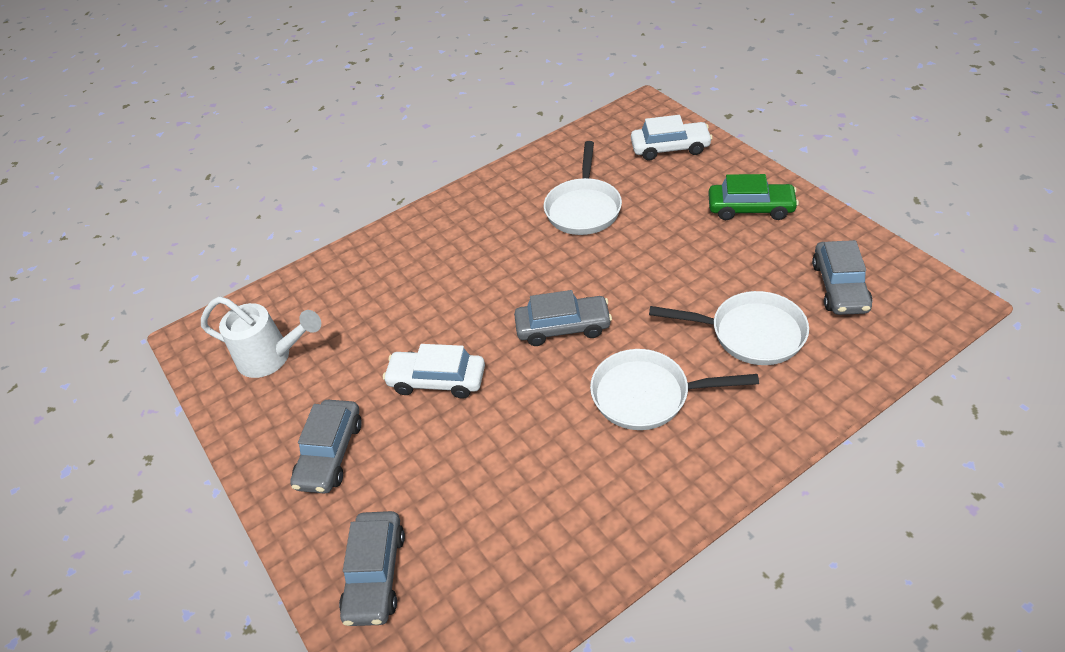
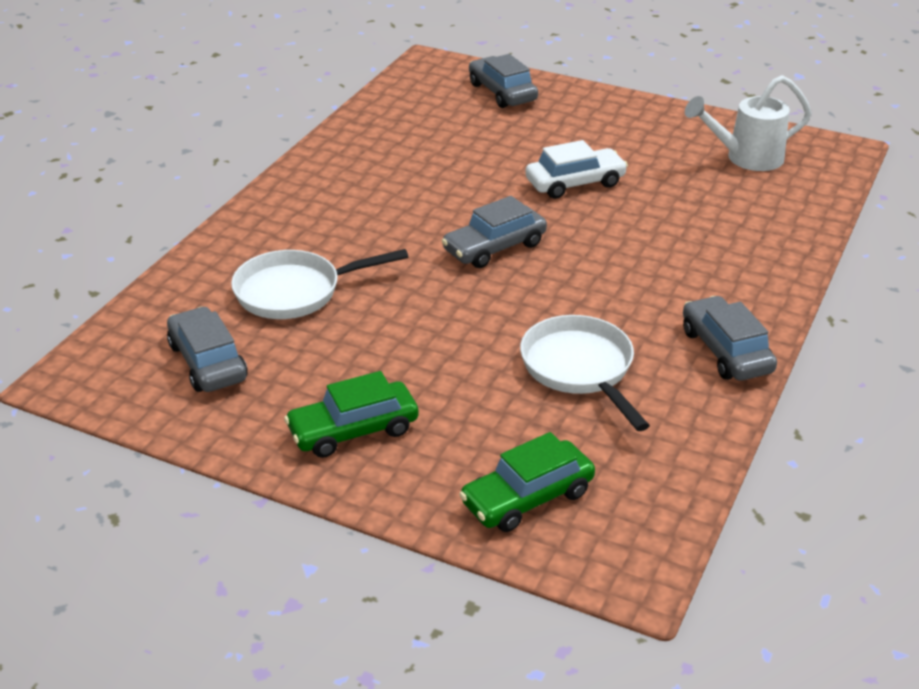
camera: 145 degrees right, 10 degrees down
grey car [290,400,362,494] -> grey car moved to [683,296,777,381]
white pan [590,349,759,430] -> none
white car [631,115,713,160] -> green car [459,432,595,532]

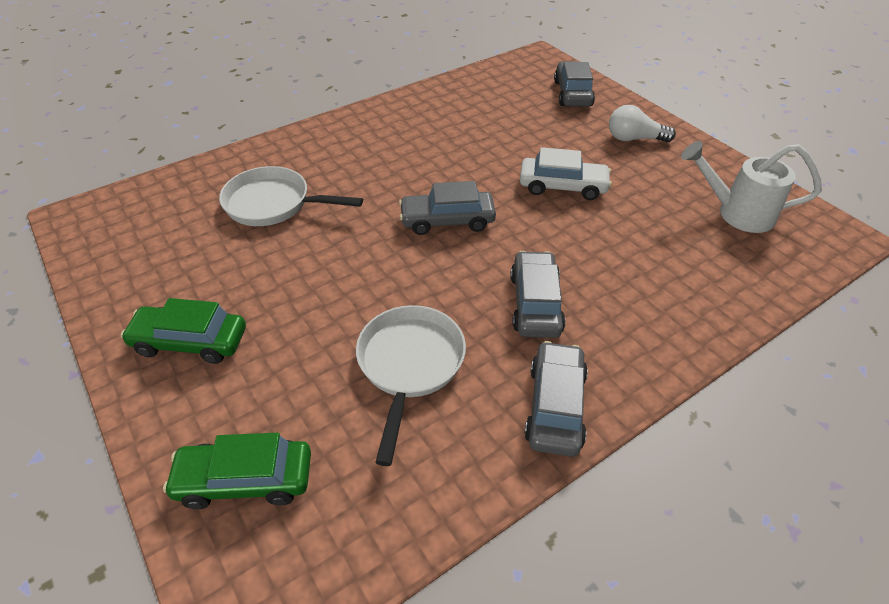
camera: 30 degrees right, 10 degrees up
grey car [167,307,247,392] -> grey car moved to [510,251,566,338]
none -> white light bulb [609,105,676,142]

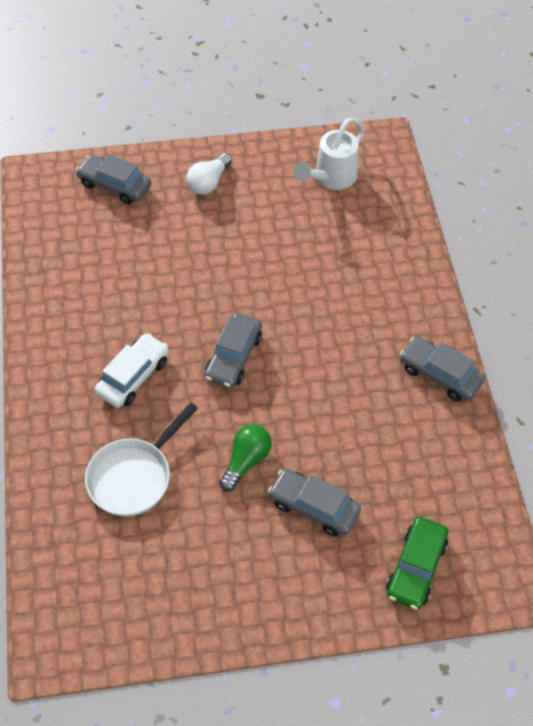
camera: 65 degrees left, 10 degrees up
green car [121,298,246,364] -> none
white pan [356,305,466,466] -> none
grey car [510,251,566,338] -> grey car moved to [268,468,361,537]
white car [520,147,612,200] -> white car moved to [94,333,169,408]
none -> green light bulb [219,424,272,492]

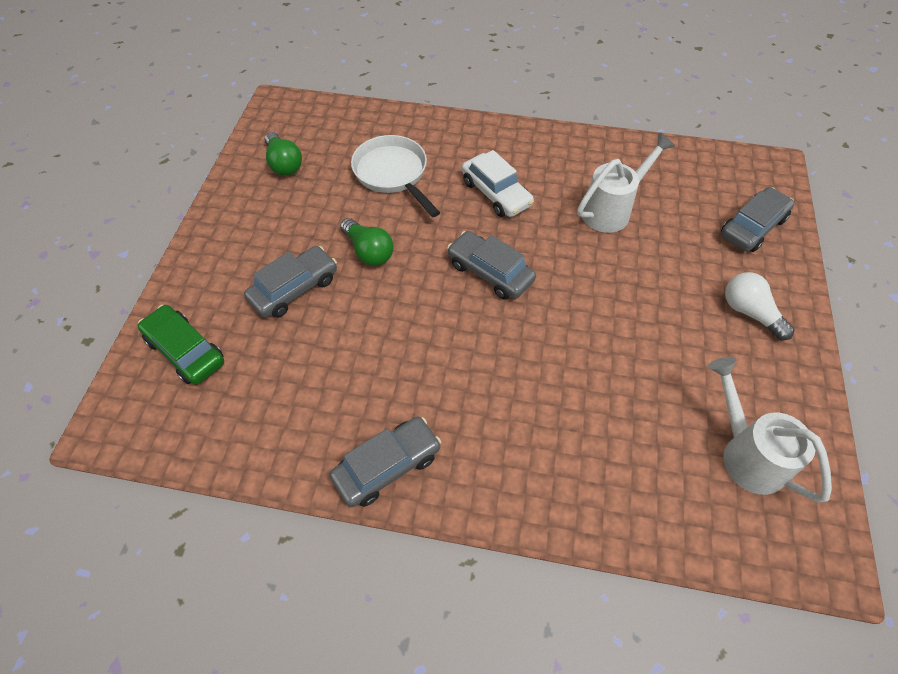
camera: 110 degrees right, 0 degrees up
none -> green light bulb [265,132,302,176]
none -> white watering can [577,133,675,233]

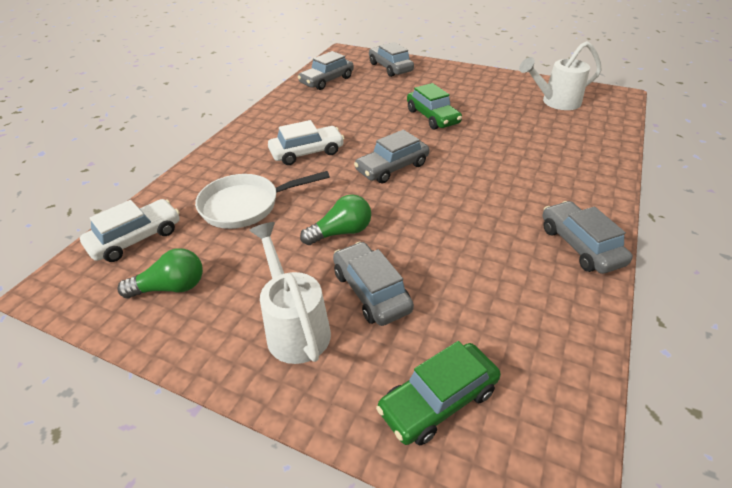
camera: 75 degrees left, 15 degrees down
white watering can [577,133,675,233] -> white watering can moved to [249,222,331,364]
white light bulb [725,272,795,340] -> none
none -> white car [80,199,180,262]
none -> grey car [298,51,354,90]
none -> green car [407,83,462,130]

